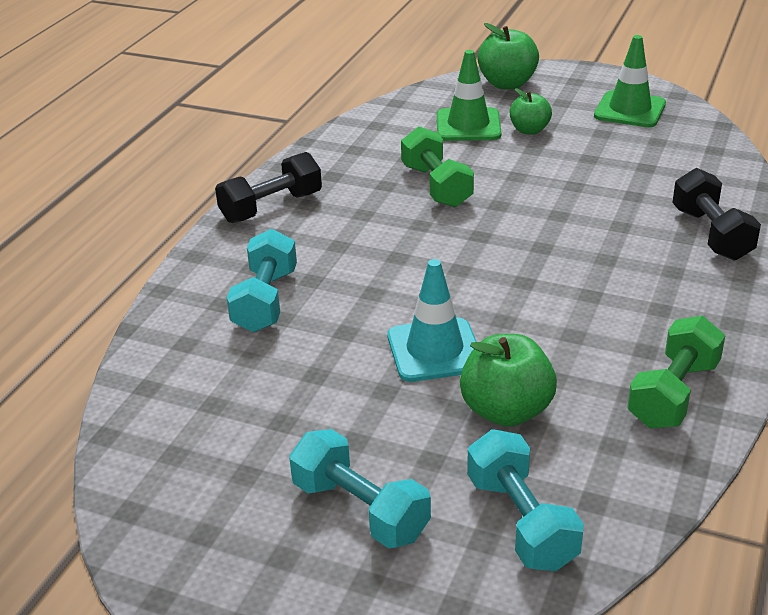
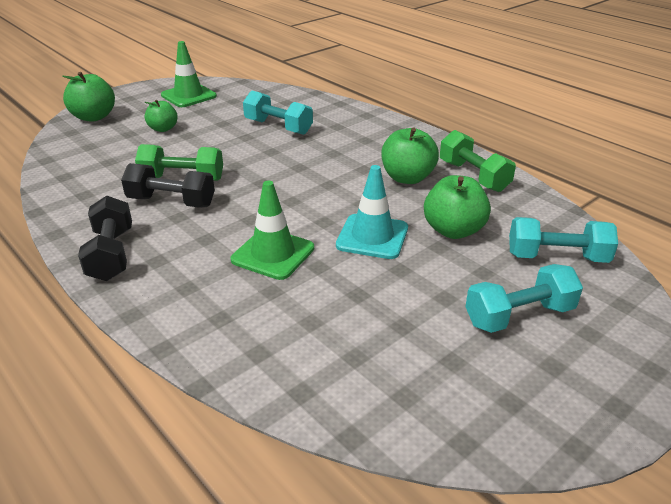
camera: 65 degrees left, 0 degrees up
turquoise dumbbell [227,229,297,332] -> turquoise dumbbell moved to [243,90,313,135]
green traffic cone [437,50,501,141] -> green traffic cone moved to [231,181,314,280]
black dumbbell [672,168,761,260] -> black dumbbell moved to [121,163,215,208]
none -> green apple [381,127,439,184]

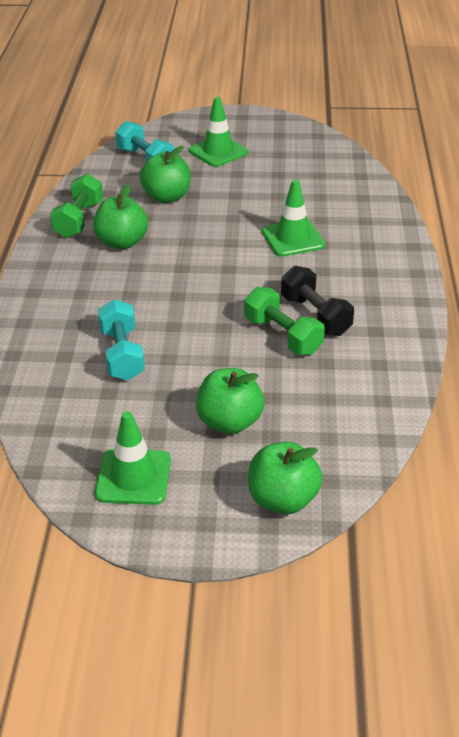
camera: 135 degrees left, 5 degrees up
black dumbbell [78,196,132,281] -> none
green apple [145,100,178,132] -> green apple [196,368,264,434], size x1.56
turquoise traffic cone [336,165,408,259] -> none
turquoise dumbbell [465,264,583,333] -> green traffic cone [189,97,248,167]

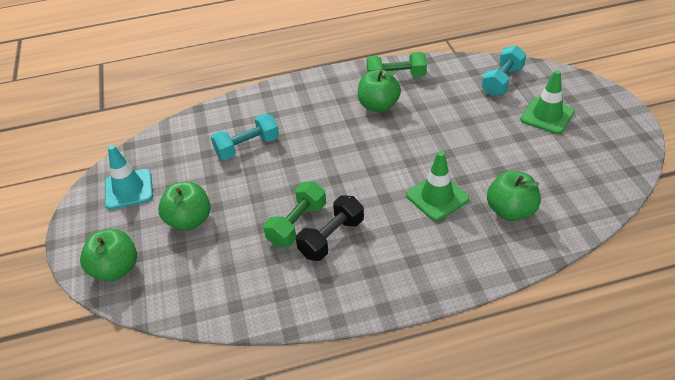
camera: 75 degrees right, 5 degrees up
green traffic cone [95,411,171,505] -> turquoise traffic cone [105,145,153,210]
green apple [140,146,191,203] -> green apple moved to [487,171,541,221]

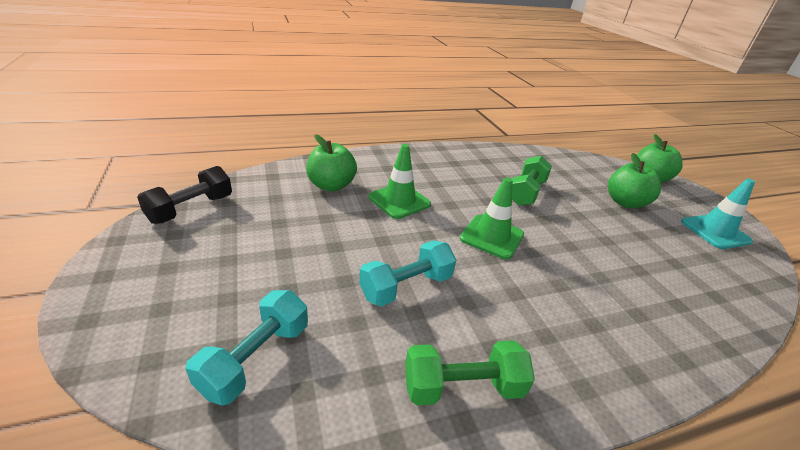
camera: 170 degrees right, 10 degrees down
turquoise dumbbell [211,114,279,160] -> turquoise dumbbell moved to [359,240,456,306]
black dumbbell [296,195,364,261] -> black dumbbell moved to [137,166,232,224]
green apple [358,70,401,112] -> none
green traffic cone [520,70,575,134] -> green traffic cone moved to [460,177,524,259]

